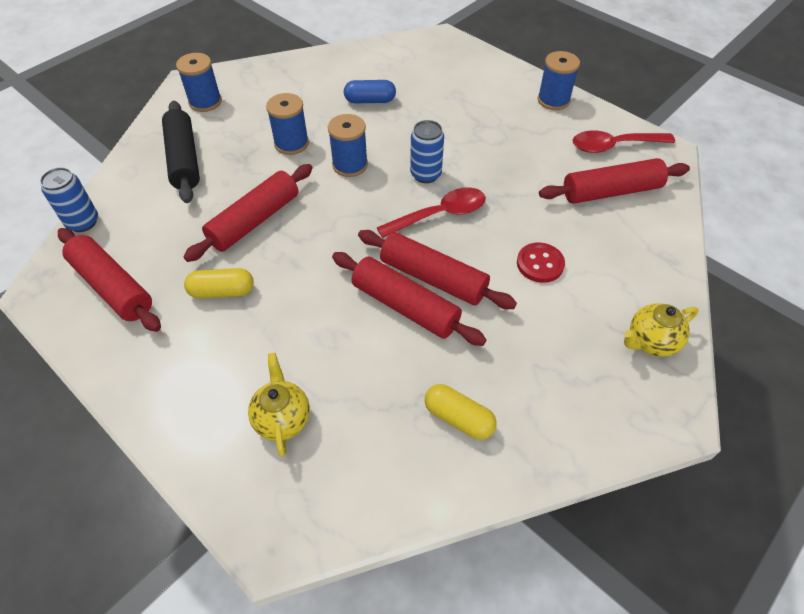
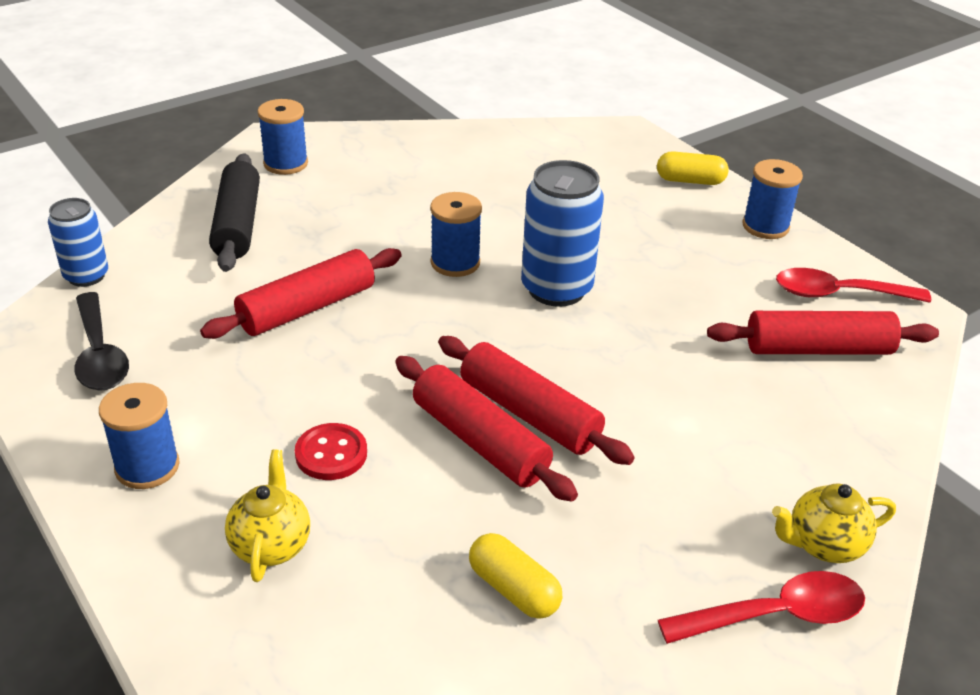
camera: 10 degrees right, 15 degrees down
red rolling pin [58,228,161,332] -> black spoon [75,292,129,391]
yellow capsule [184,268,254,299] -> yellow capsule moved to [657,151,729,185]
blue spool [266,93,309,155] -> blue spool moved to [99,383,180,489]
blue capsule [344,80,396,103] -> none
red spoon [377,187,486,238] -> red spoon moved to [658,571,865,644]
blue can [410,120,444,183] -> blue can [521,160,604,307], size x1.63
red button [517,243,565,283] -> red button moved to [295,423,367,480]

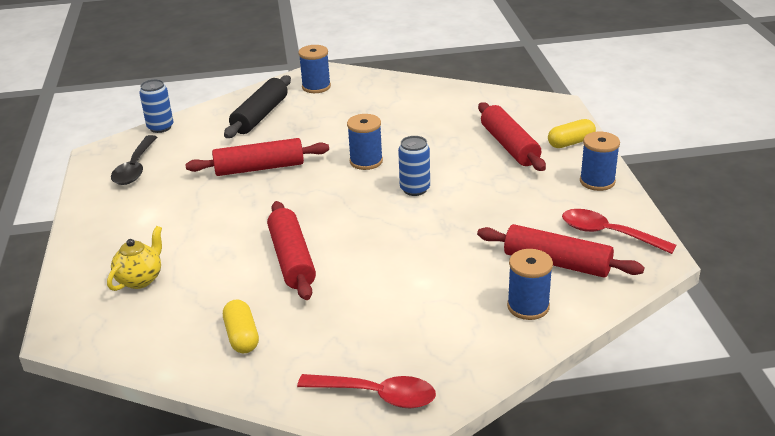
camera: 30 degrees right, 5 degrees down
blue spool [99,383,180,489] -> blue spool moved to [507,249,553,320]
red button [295,423,367,480] -> none
red rolling pin [438,336,635,465] -> red rolling pin moved to [478,102,546,171]
blue can [521,160,604,307] -> blue can [398,136,430,196], size x0.61
yellow capsule [657,151,729,185] -> yellow capsule turned 60 degrees counterclockwise [548,119,596,148]
yellow teapot [772,484,896,563] -> none

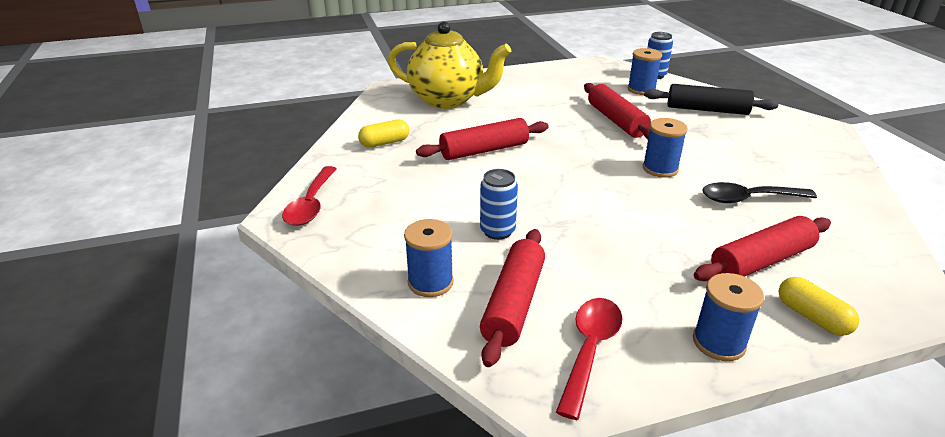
camera: 80 degrees right, 0 degrees up
yellow teapot [107,226,162,291] -> yellow teapot [388,22,511,109], size x2.11
black spoon [111,135,157,185] -> black spoon moved to [702,182,817,203]
blue spool [299,45,331,93] -> blue spool moved to [628,48,662,95]
blue can [398,136,430,196] -> blue can moved to [480,169,518,240]

